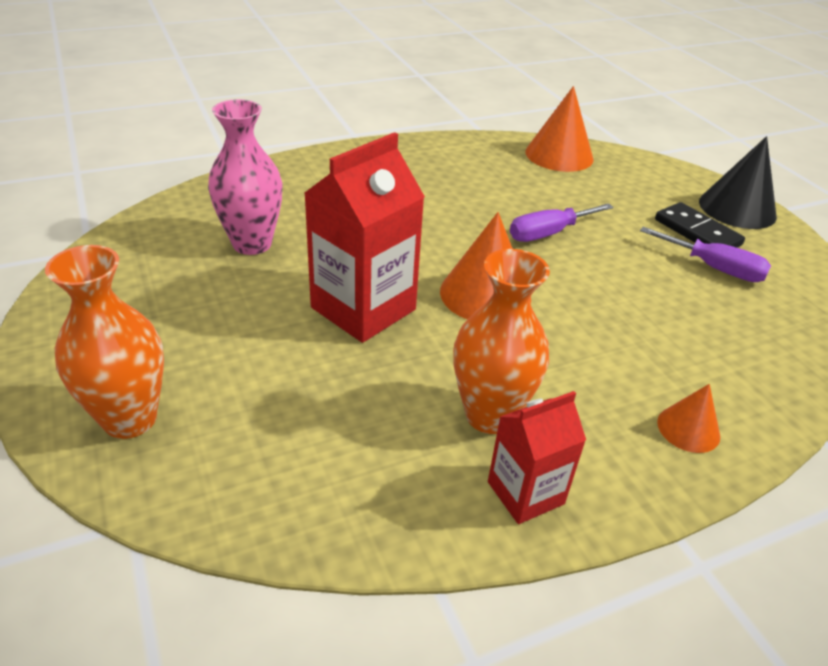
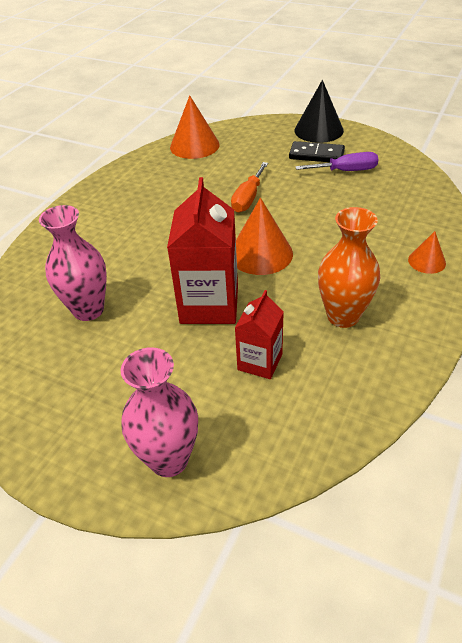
camera: 35 degrees left, 5 degrees up
orange vase [45,245,164,439] -> pink vase [120,347,198,477]
red carton [488,391,586,524] -> red carton moved to [235,290,284,379]
purple screwdriver [510,203,614,242] -> orange screwdriver [231,162,268,213]

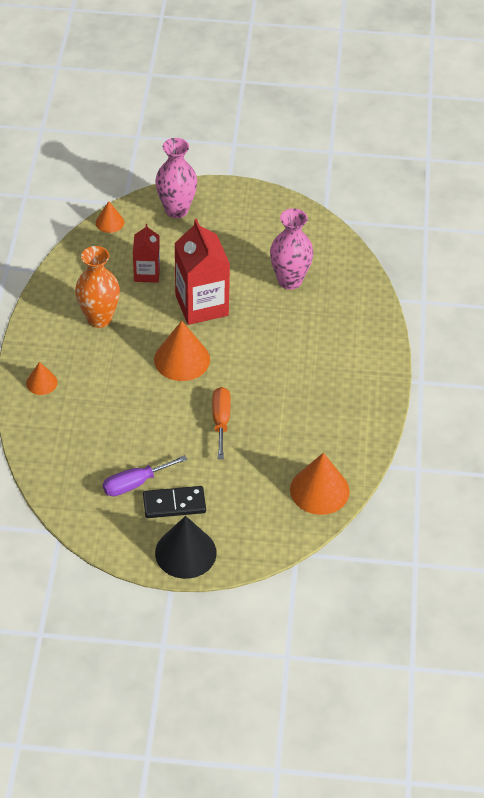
camera: 155 degrees right, 5 degrees up
none -> orange cone [96,201,124,233]

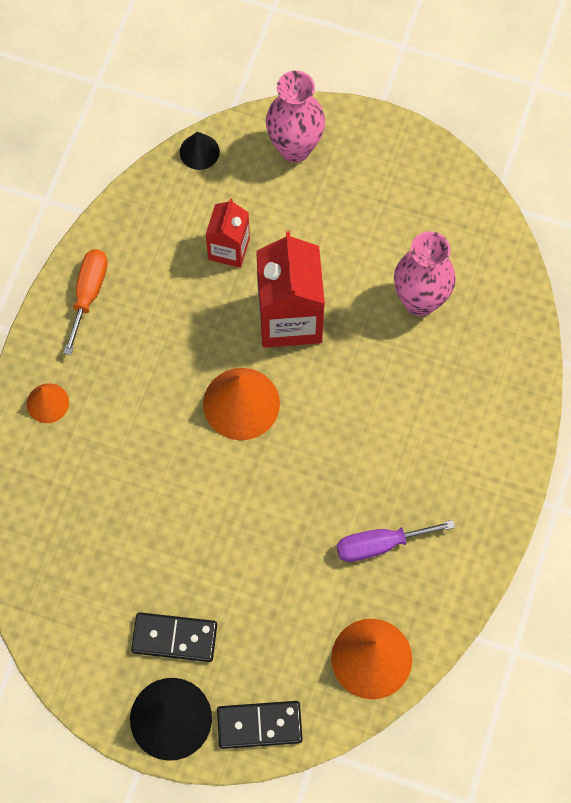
camera: 15 degrees right, 20 degrees up
orange vase [75,246,120,328] -> none
orange cone [96,201,124,233] -> black cone [180,131,220,170]
purple screwdriver [103,455,187,496] -> purple screwdriver moved to [337,520,455,562]
orange screwdriver [212,387,231,459] -> orange screwdriver moved to [63,249,108,355]
none -> black domino [217,701,303,749]

